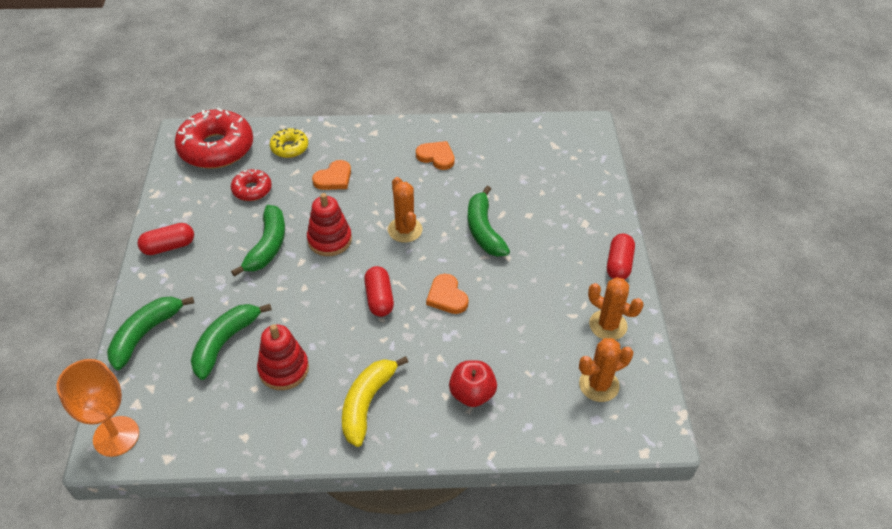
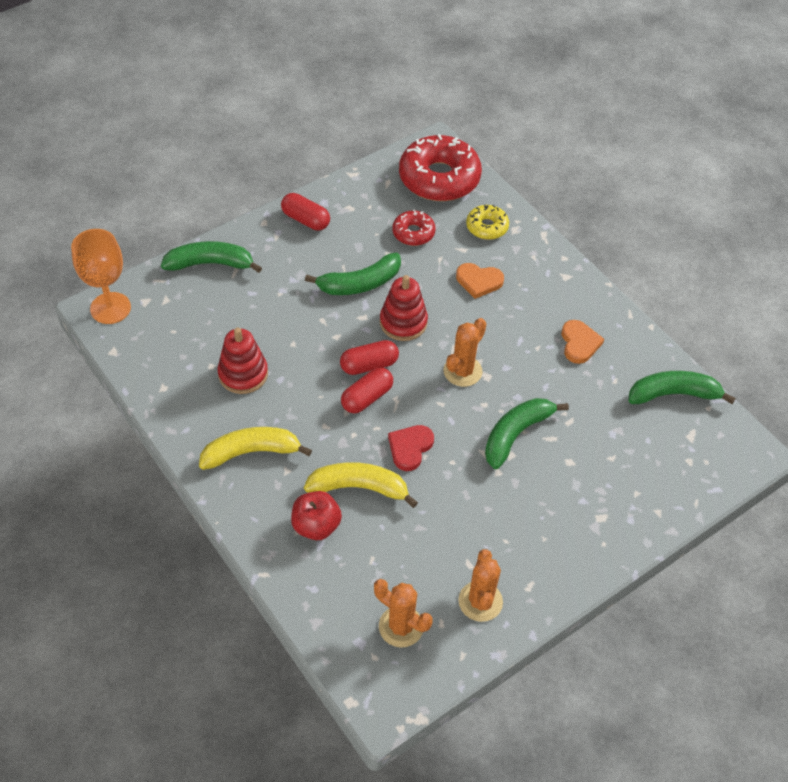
camera: 55 degrees right, 5 degrees up
green banana [191,304,272,380] -> green banana moved to [629,371,736,404]
orange heart [426,274,469,314] -> red heart [388,425,434,471]
red capsule [607,234,635,280] -> red capsule moved to [340,340,399,375]
none -> yellow banana [304,462,418,508]

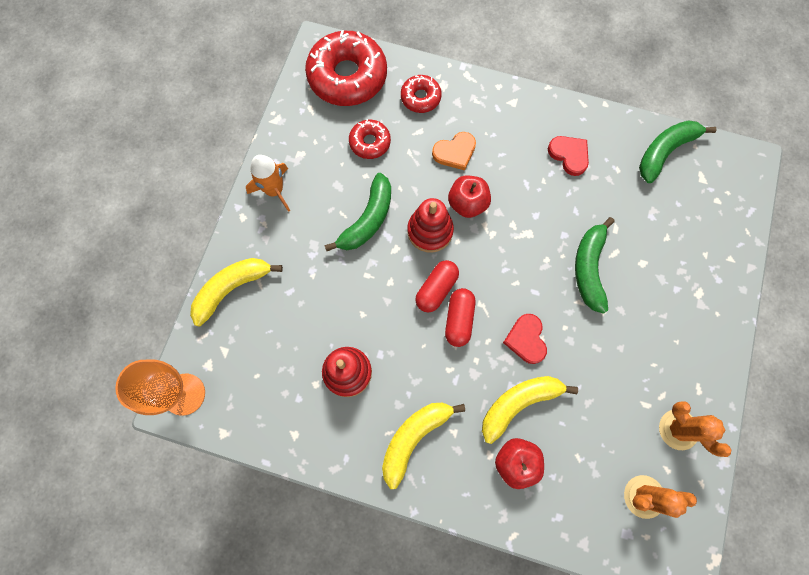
camera: 35 degrees left, 20 degrees up
green banana [161,241,262,273] -> yellow banana [190,258,283,327]
red capsule [281,193,330,230] -> orange rocket [246,155,290,212]
orange cactus [443,318,486,387] -> none
yellow donut [466,204,509,240] -> red donut [401,75,442,113]
orange heart [561,320,604,364] -> red heart [548,136,589,176]
none -> red apple [448,176,491,218]

